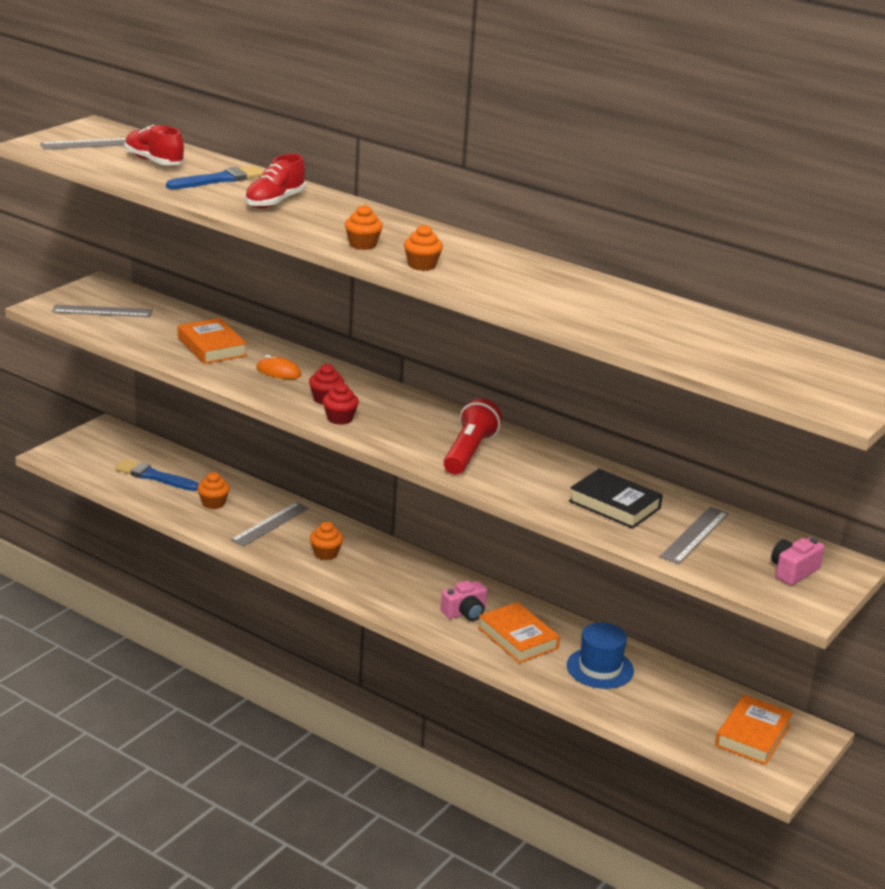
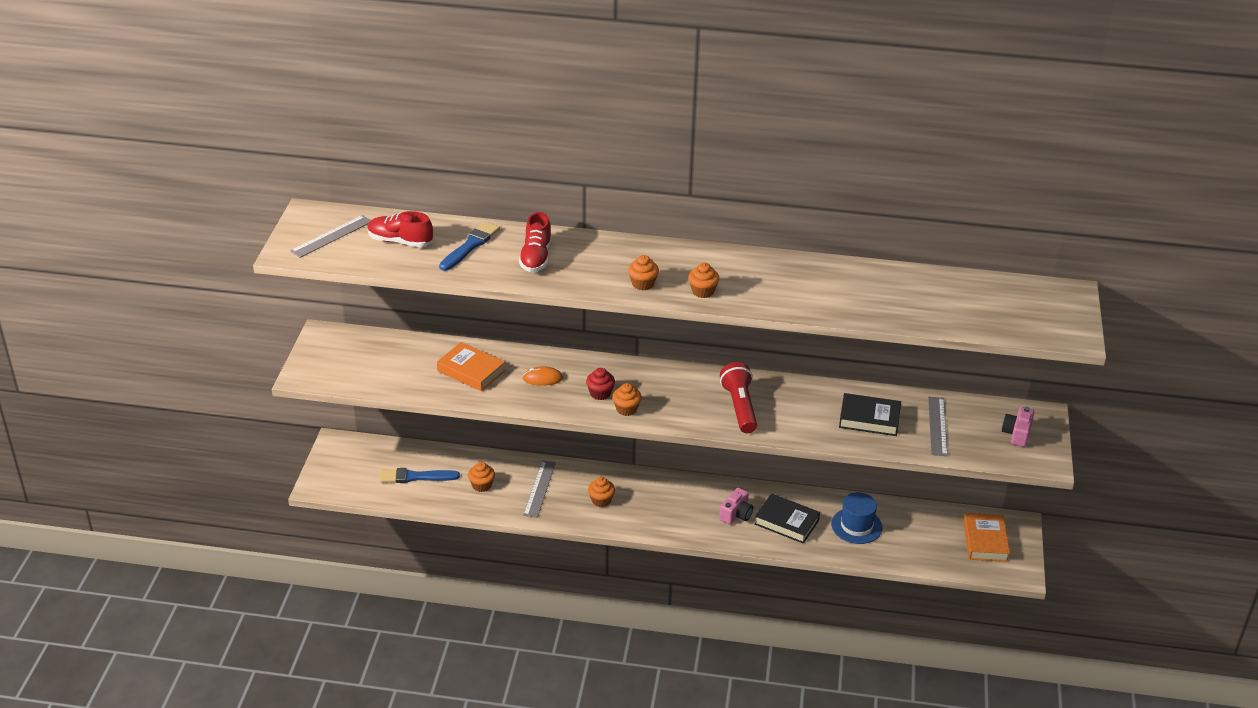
camera: 25 degrees left, 10 degrees up
grey ruler [52,305,153,317] -> none
red cupcake [323,383,359,425] -> orange cupcake [612,383,642,416]
orange book [478,602,560,663] -> black book [755,493,820,544]

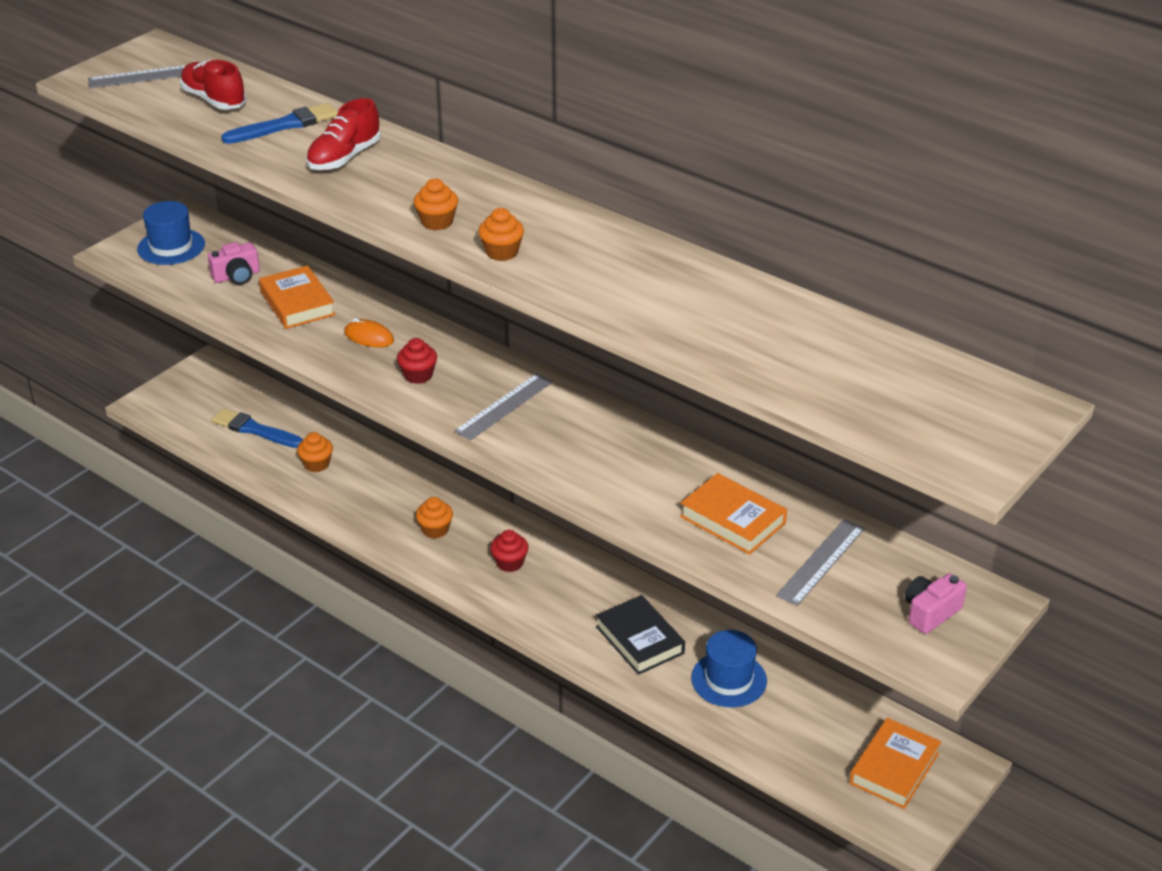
camera: 30 degrees right, 0 degrees up
grey ruler [523,460,556,518] -> grey ruler moved to [454,373,553,440]
orange cupcake [612,383,642,416] -> none
pink camera [719,488,753,525] -> pink camera moved to [208,242,260,285]
red flashlight [720,362,757,433] -> none
black book [839,393,901,436] -> orange book [680,473,787,555]
none -> blue hat [137,201,205,265]
none -> red cupcake [490,530,529,572]

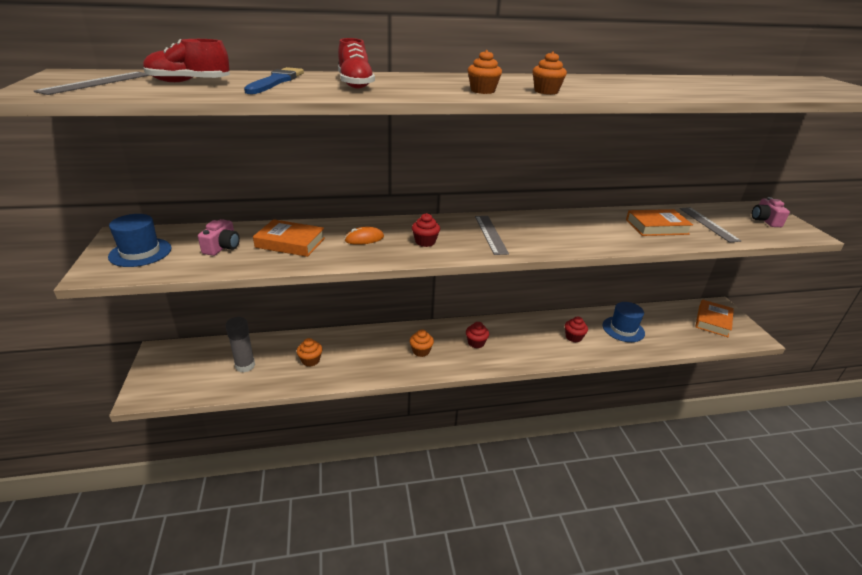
camera: 50 degrees left, 5 degrees down
blue brush [212,408,303,448] -> grey glue stick [225,317,255,373]
black book [596,595,685,675] -> red cupcake [565,316,588,343]
orange book [849,718,941,809] -> orange book turned 45 degrees clockwise [695,299,734,337]

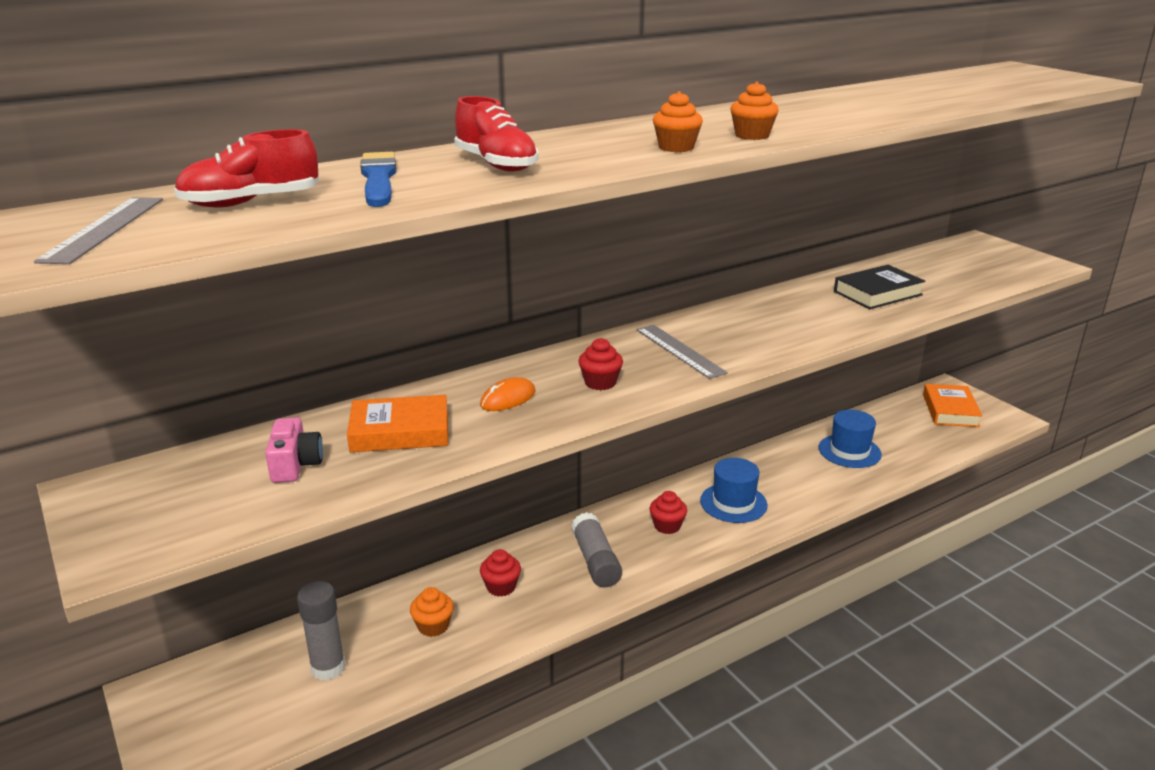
camera: 20 degrees left, 5 degrees down
blue hat [108,214,171,267] -> blue hat moved to [700,458,768,523]
orange cupcake [409,329,434,357] -> grey glue stick [571,512,622,588]
red cupcake [565,316,588,343] -> red cupcake moved to [480,549,521,597]
orange book [626,209,693,236] -> black book [834,265,925,309]
grey ruler [679,207,741,243] -> none
pink camera [752,197,790,227] -> none

